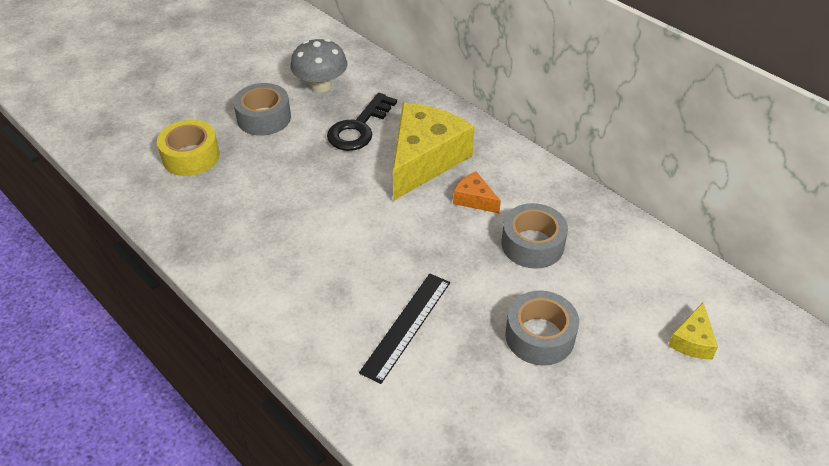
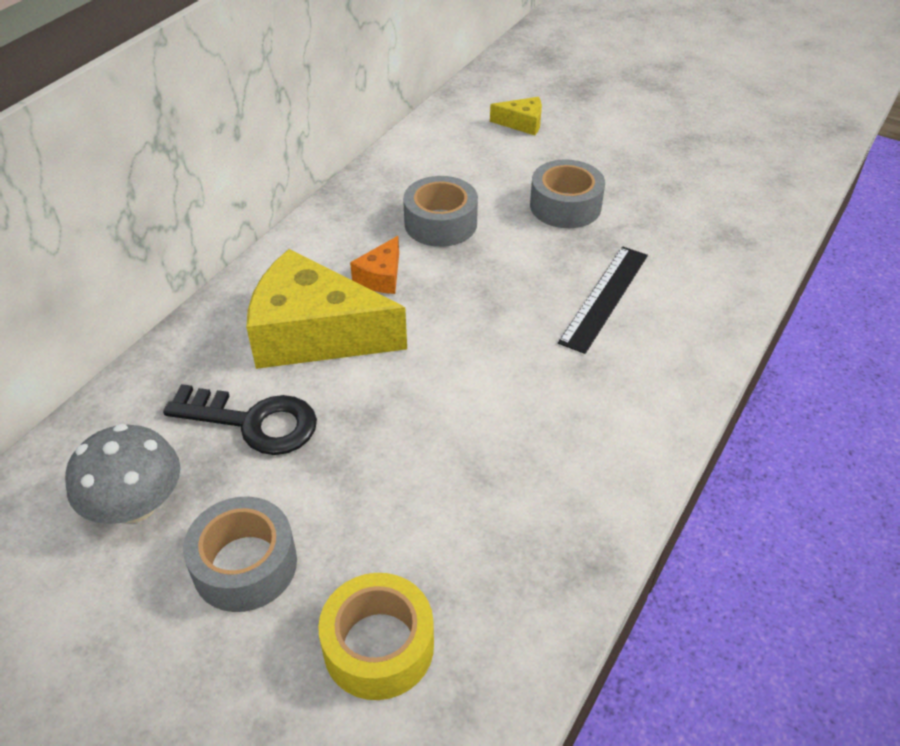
camera: 105 degrees left, 0 degrees up
black ruler [359,274,450,384] -> black ruler turned 75 degrees counterclockwise [558,247,648,354]

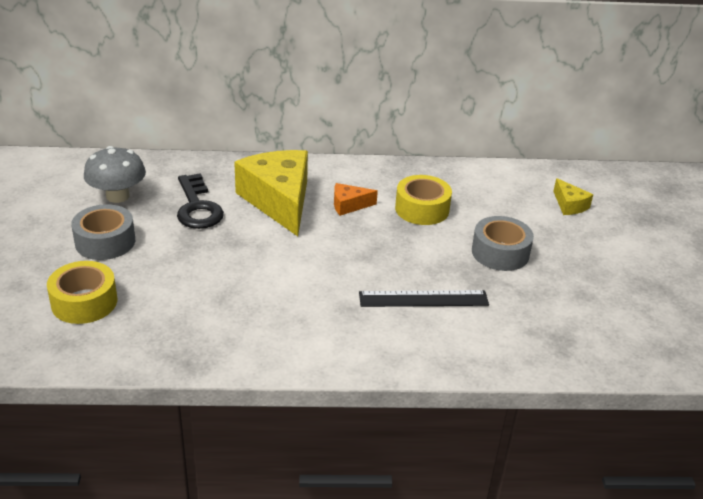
camera: 55 degrees right, 10 degrees down
grey tape [403,176,478,247] -> yellow tape [395,175,452,225]

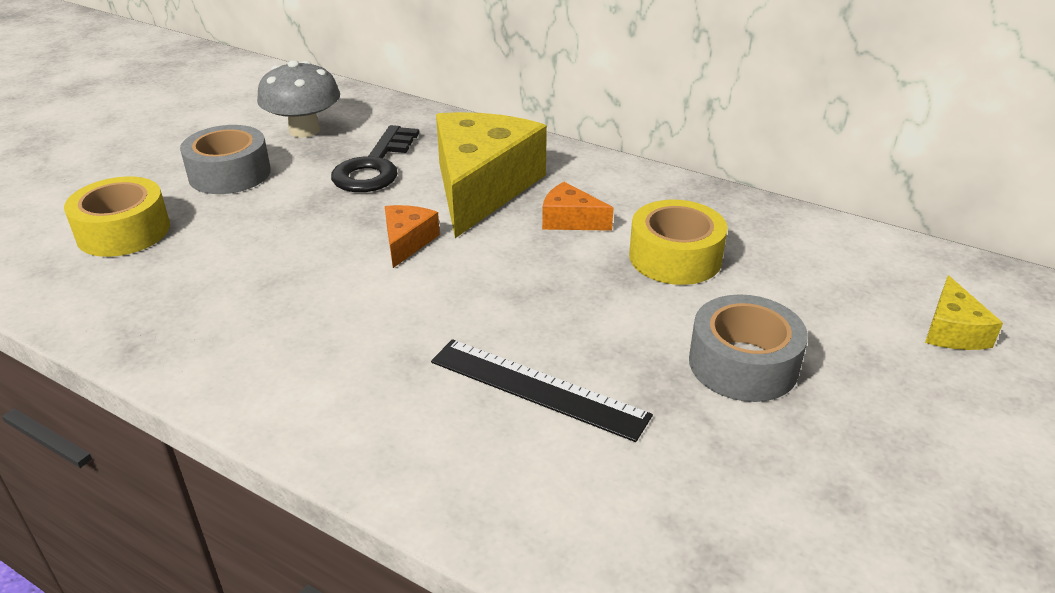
camera: 35 degrees right, 0 degrees up
none -> orange cheese [385,205,440,268]

